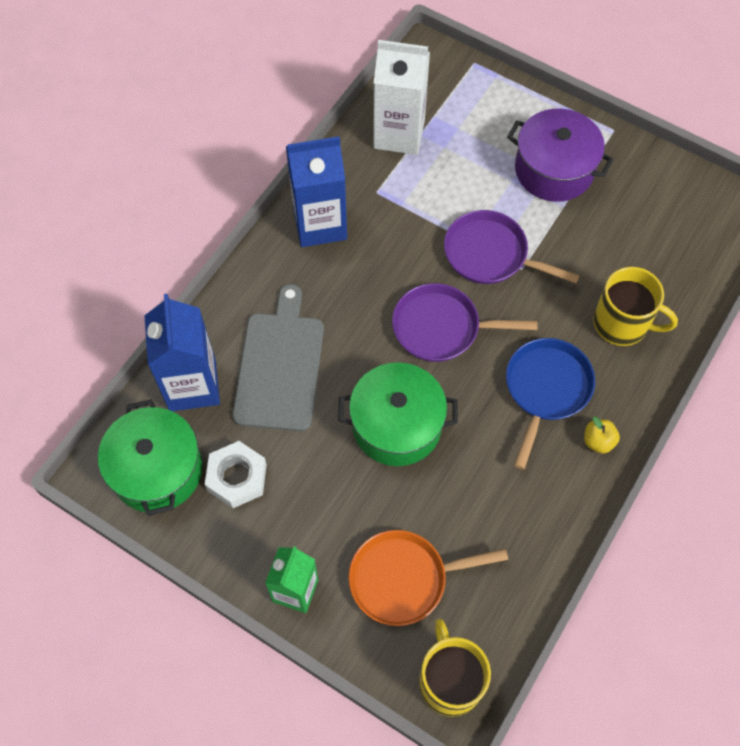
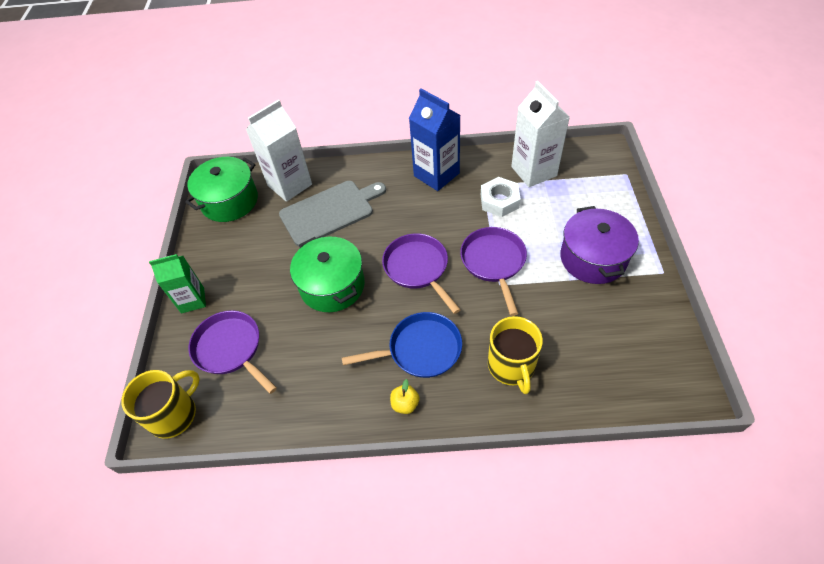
camera: 60 degrees right, 10 degrees down
blue carton [144,294,220,411] -> white carton [246,100,312,202]
white nut [205,441,267,508] -> white nut moved to [481,177,521,217]
orange pan [349,530,508,626] -> purple pan [188,310,277,394]

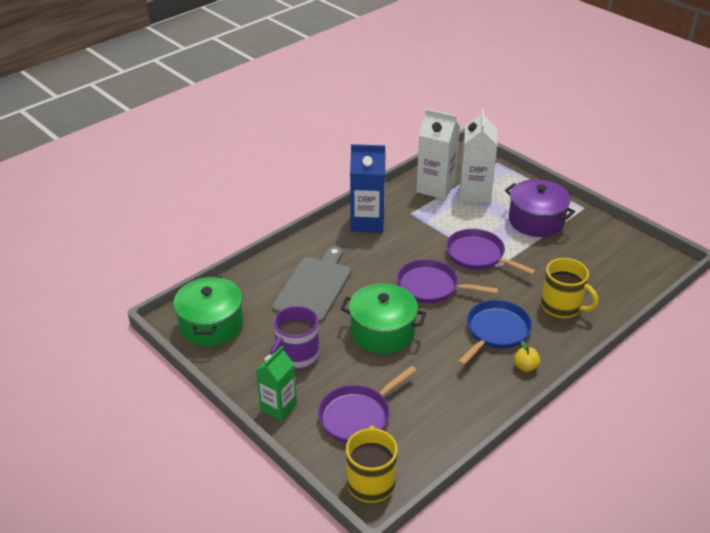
camera: 45 degrees left, 15 degrees down
purple pan [188,310,277,394] -> purple pan turned 45 degrees counterclockwise [318,366,417,443]
white carton [246,100,312,202] -> white carton moved to [460,109,497,203]
white nut [481,177,521,217] -> none
none -> purple mug [269,306,319,370]

